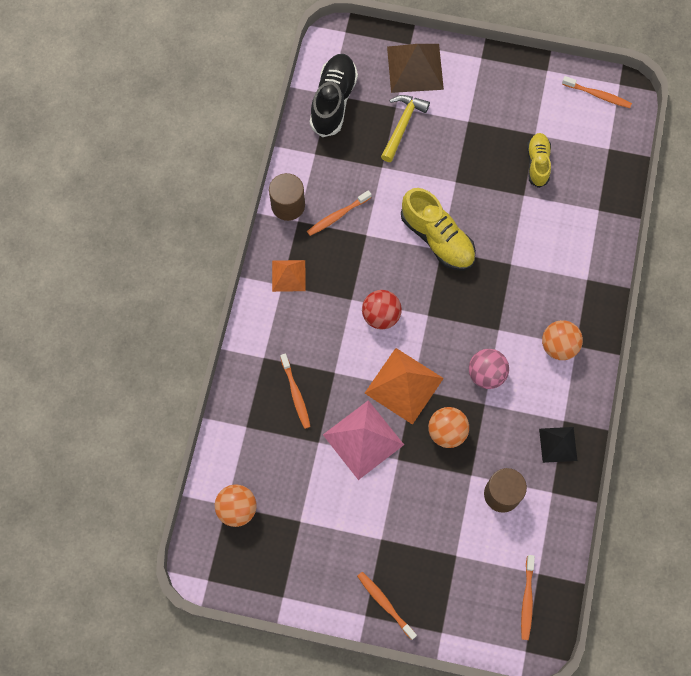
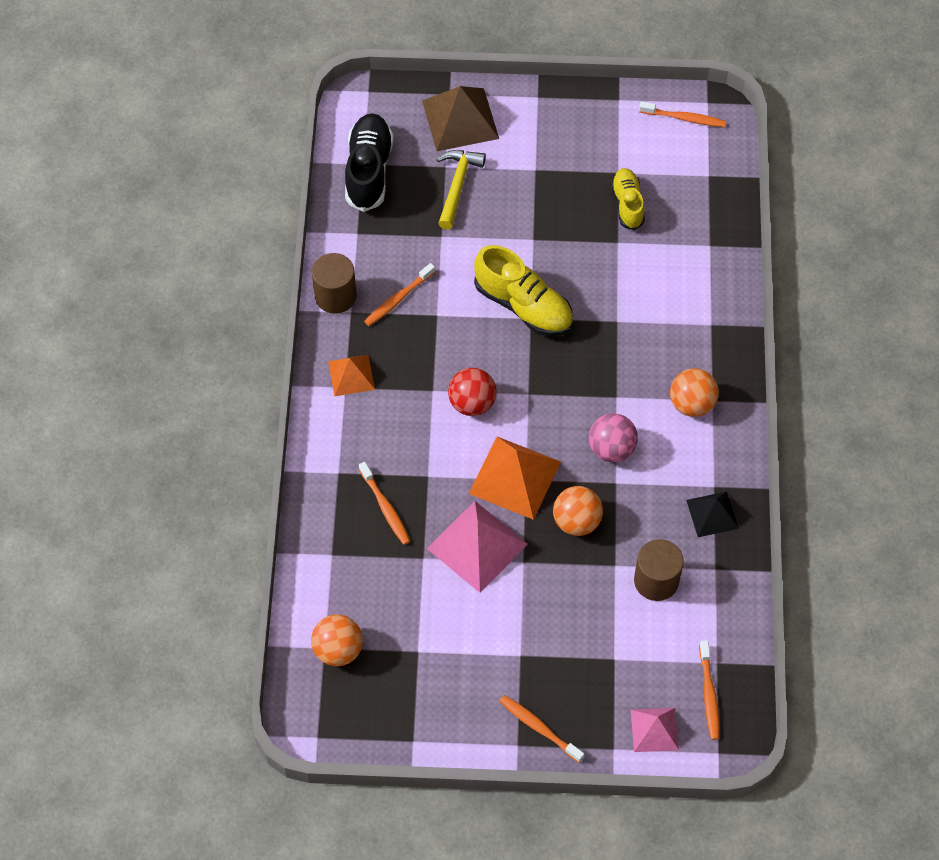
camera: 10 degrees left, 10 degrees down
none -> pink pyramid [631,708,679,752]

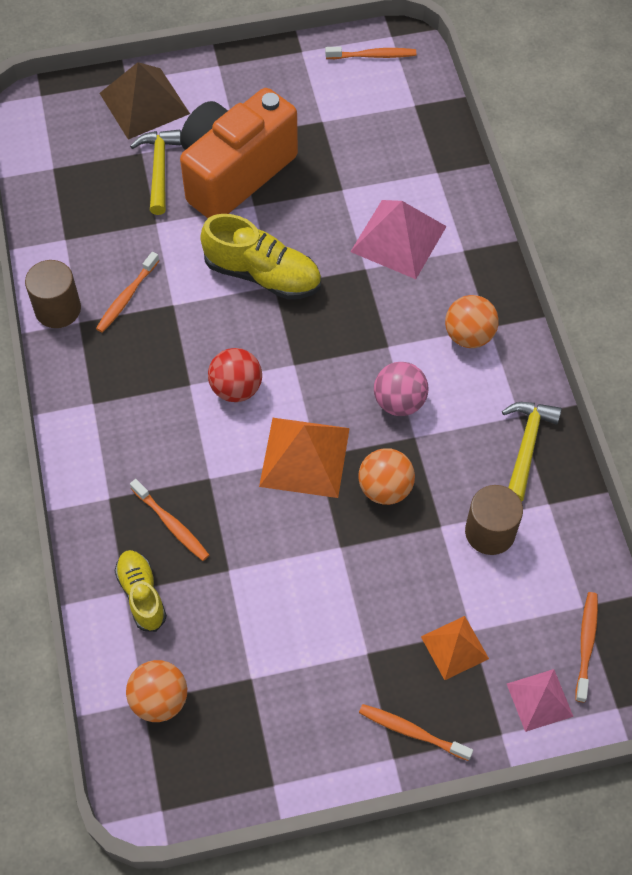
camera: 15 degrees left, 0 degrees up
orange pyramid [328,355,375,396] -> orange pyramid moved to [421,616,489,680]
black shoe [345,113,394,212] -> none
pink pyramid [427,501,528,593] -> pink pyramid moved to [350,200,447,279]
yellow shoe [611,168,645,230] -> yellow shoe moved to [115,550,167,632]
black pyramid [686,491,739,537] -> yellow hammer [502,402,562,502]
orange toothbrush [699,640,720,740] -> orange toothbrush turned 150 degrees counterclockwise [575,592,598,702]
none -> orange camera [180,88,298,218]

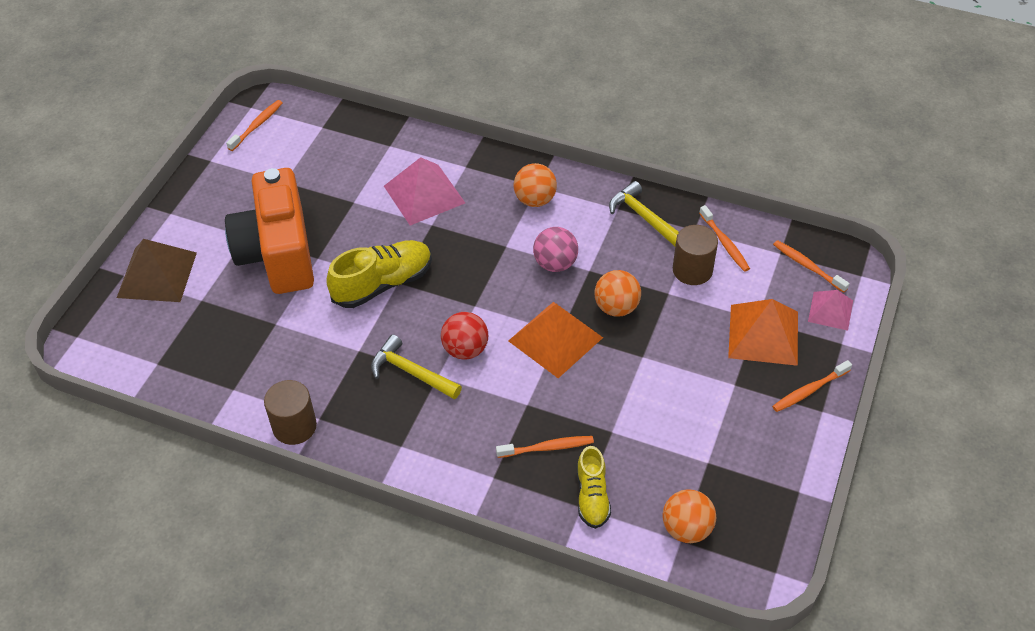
camera: 55 degrees left, 10 degrees down
orange toothbrush [96,252,159,333] -> orange toothbrush moved to [699,205,750,272]
yellow shoe [115,550,167,632] -> yellow shoe turned 105 degrees counterclockwise [577,446,611,529]
yellow hammer [130,130,181,215] -> yellow hammer moved to [371,334,462,399]
orange pyramid [421,616,489,680] -> orange pyramid [728,299,798,366], size x1.68

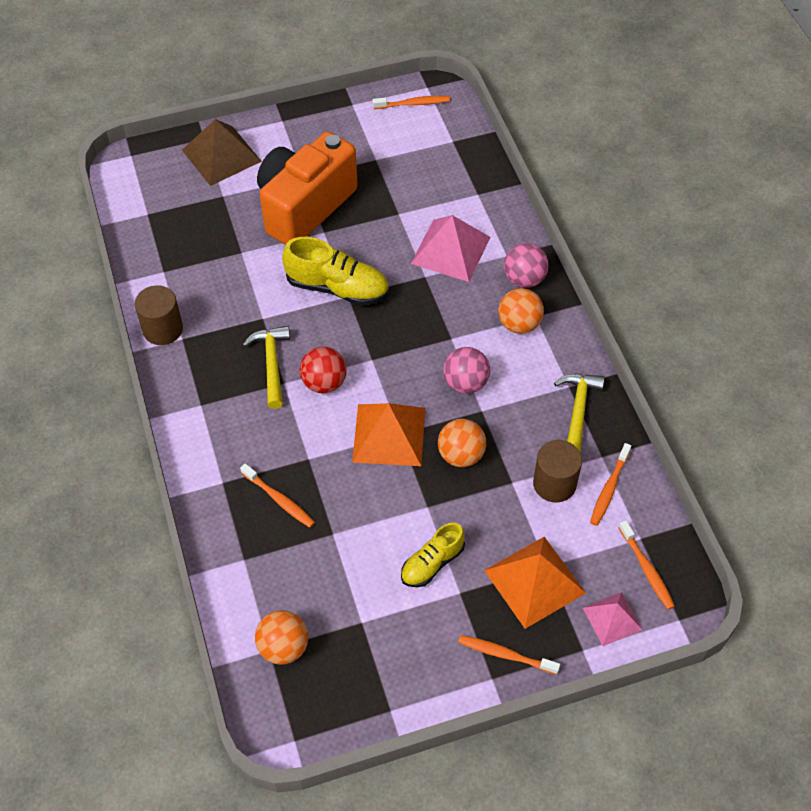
camera: 50 degrees right, 5 degrees up
yellow shoe [577,446,611,529] -> yellow shoe moved to [401,523,465,587]
orange toothbrush [773,240,850,293] -> orange toothbrush turned 150 degrees clockwise [618,520,675,610]
none -> pink ball [504,243,549,288]

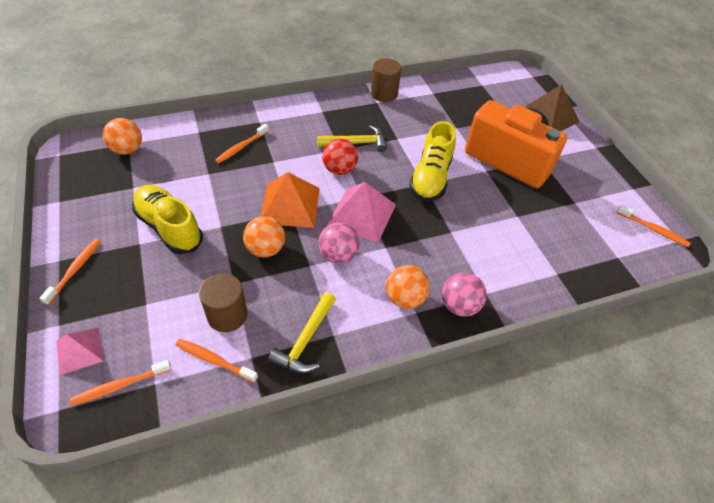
camera: 85 degrees right, 5 degrees down
orange toothbrush [373,96,450,109] -> orange toothbrush turned 45 degrees counterclockwise [617,205,691,247]
yellow shoe [401,523,465,587] -> yellow shoe [132,185,203,254], size x1.60
pink pyramid [411,215,490,282] -> pink pyramid moved to [327,182,396,243]
orange pyramid [484,537,586,629] -> none
yellow hammer [554,374,605,453] -> yellow hammer turned 105 degrees clockwise [268,292,336,373]

